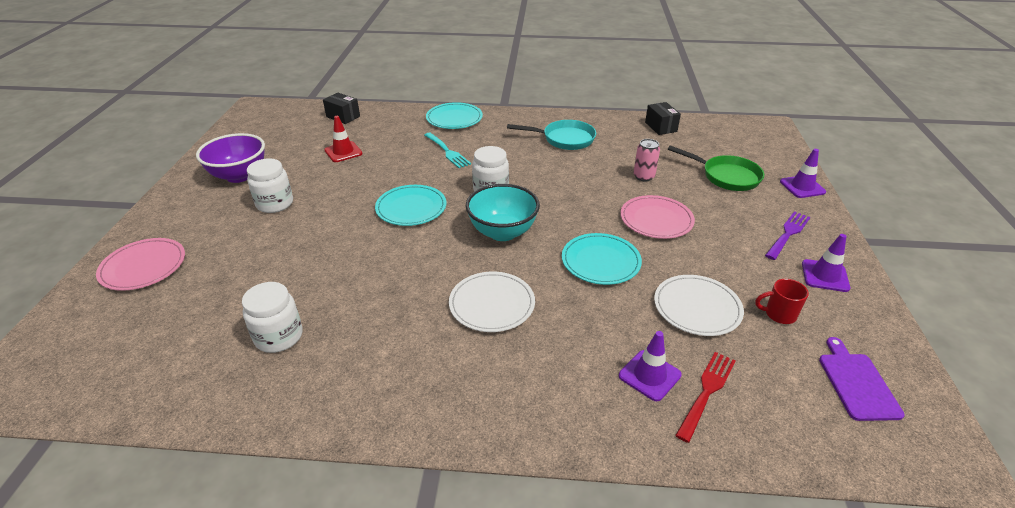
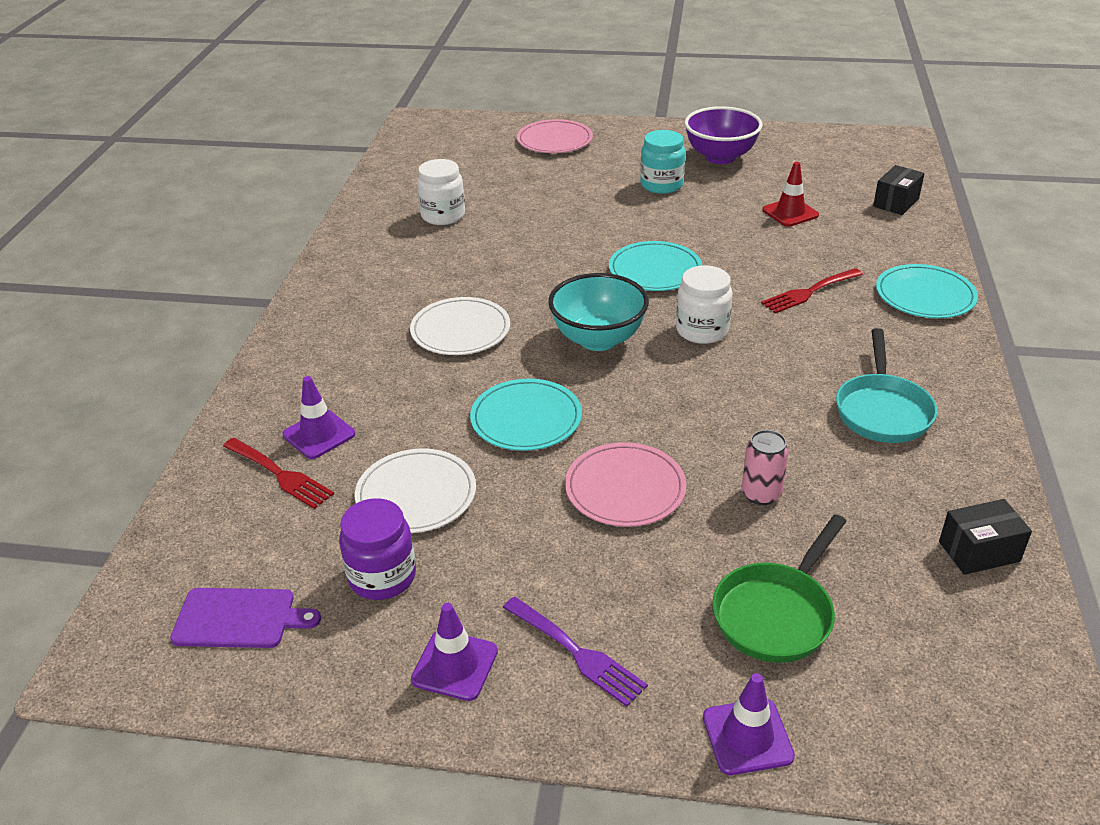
camera: 95 degrees right, 0 degrees up
white jar [247,158,293,213] -> turquoise jar [640,130,685,194]
turquoise fork [424,132,471,168] -> red fork [761,268,863,314]
red mug [755,279,809,324] -> purple jar [339,498,416,600]

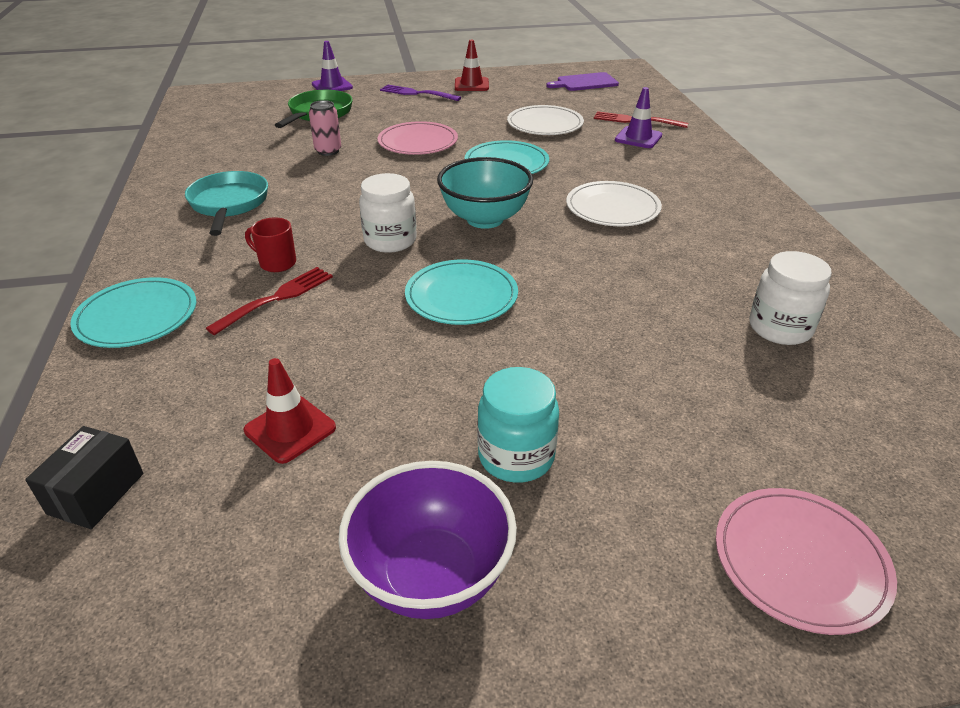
camera: 160 degrees right, 0 degrees up
purple jar [339,498,416,600] -> none
purple traffic cone [411,603,498,701] -> red traffic cone [455,40,489,91]
black box [939,499,1032,575] -> none
none -> red mug [245,217,296,272]

